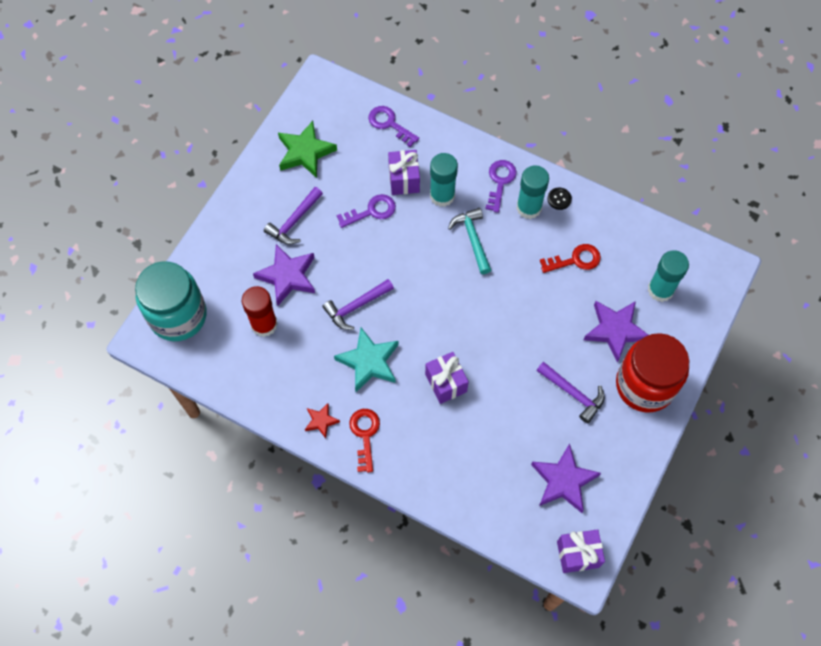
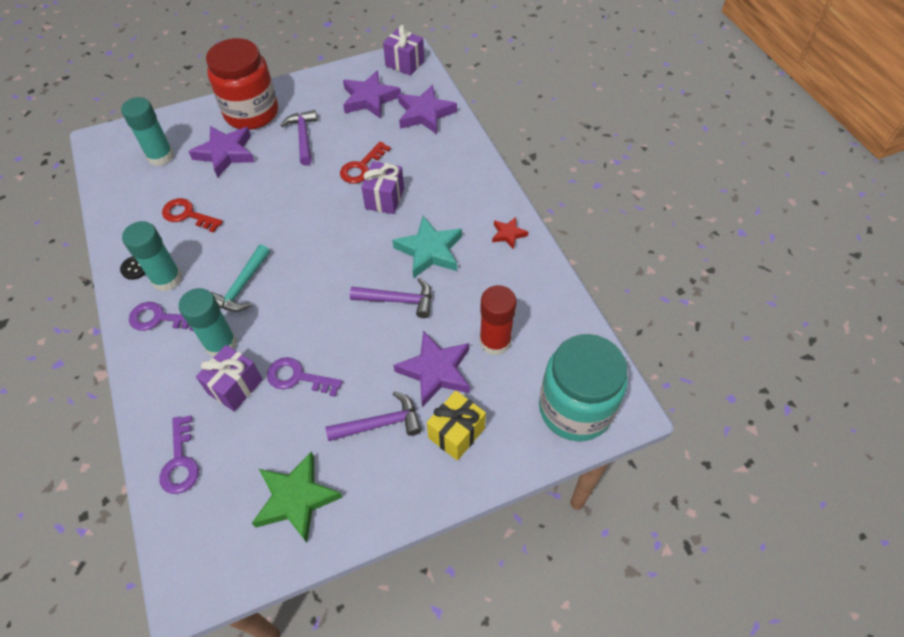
camera: 140 degrees left, 10 degrees down
red key [349,409,380,472] -> red key moved to [340,141,391,183]
purple key [486,160,517,213] -> purple key turned 45 degrees clockwise [129,302,193,331]
none -> purple star [398,85,457,134]
none -> yellow gift [427,390,486,461]

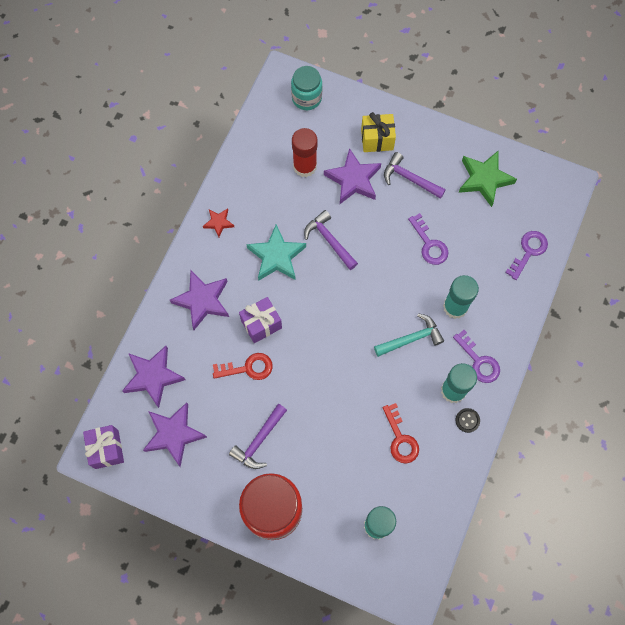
camera: 135 degrees left, 15 degrees up
purple star [188,126,254,178] -> purple star moved to [170,270,229,330]
purple gift [196,345,263,412] -> none
turquoise jar [539,334,628,441] -> turquoise jar [291,66,322,110], size x0.59

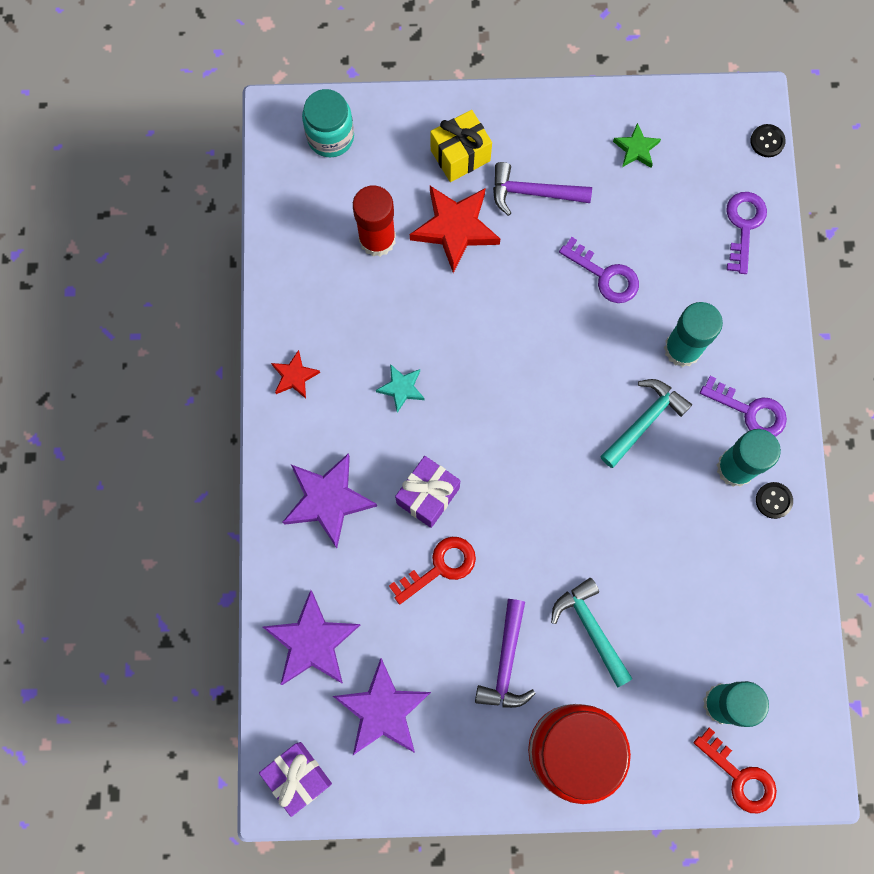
camera: 25 degrees left, 5 degrees up
turquoise star [246,224,306,281] -> turquoise star [376,364,425,413], size x0.53
purple hammer [304,210,358,270] -> none
purple star [324,148,381,204] -> red star [410,186,500,273]
red key [382,403,419,463] -> red key moved to [694,728,777,813]
green star [458,151,517,207] -> green star [613,123,661,168], size x0.53
none -> turquoise hammer [551,578,633,688]
none -> black button [751,124,786,157]

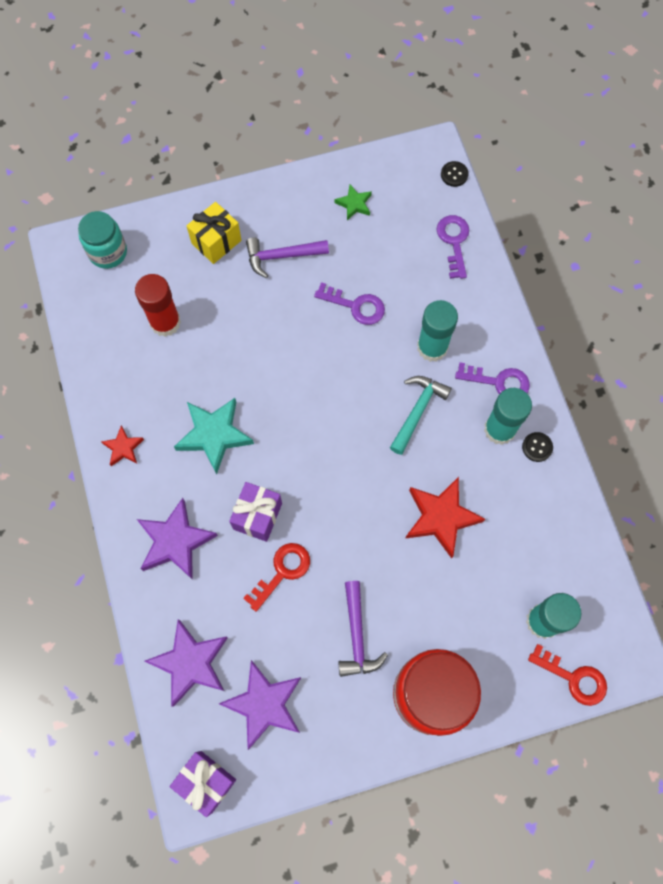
camera: 15 degrees left, 5 degrees down
turquoise star [376,364,425,413] -> turquoise star [174,398,254,475], size x1.88
red star [410,186,500,273] -> red star moved to [405,477,485,558]
turquoise hammer [551,578,633,688] -> none

